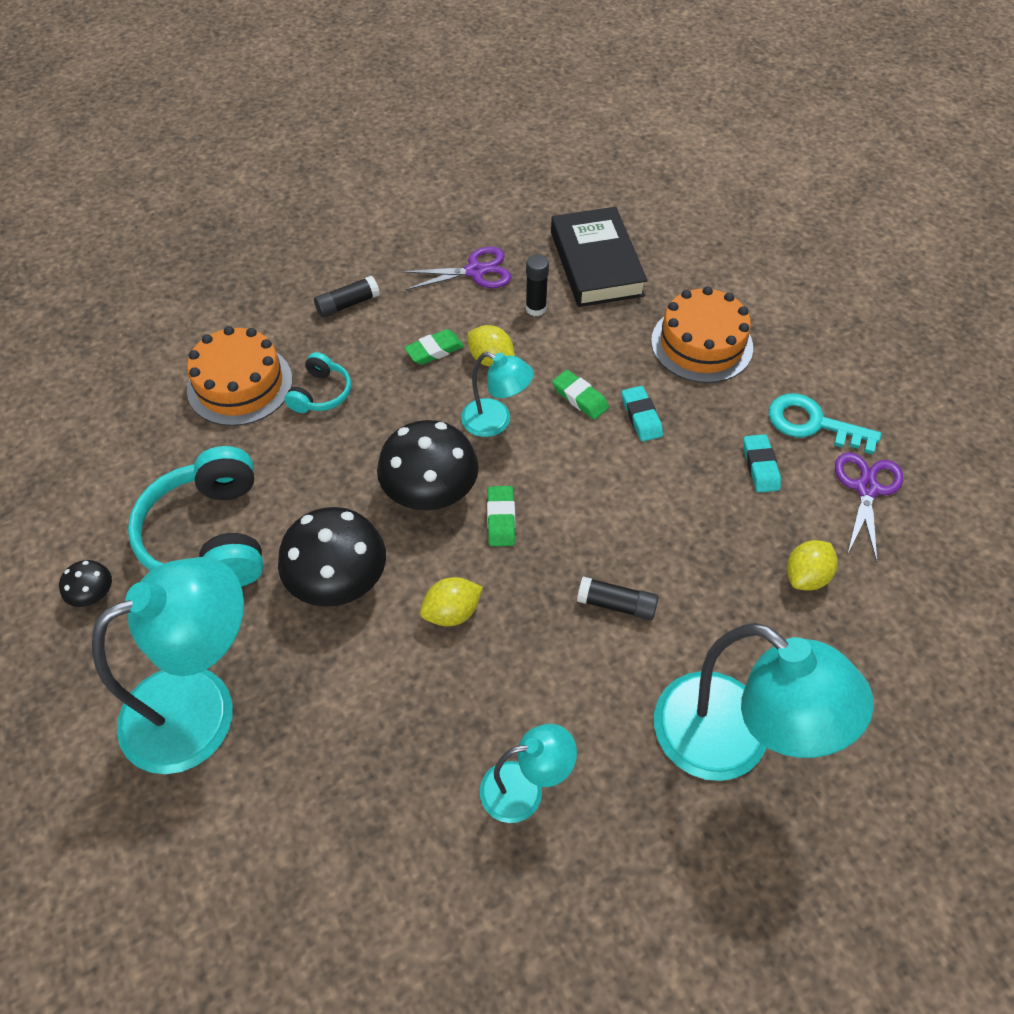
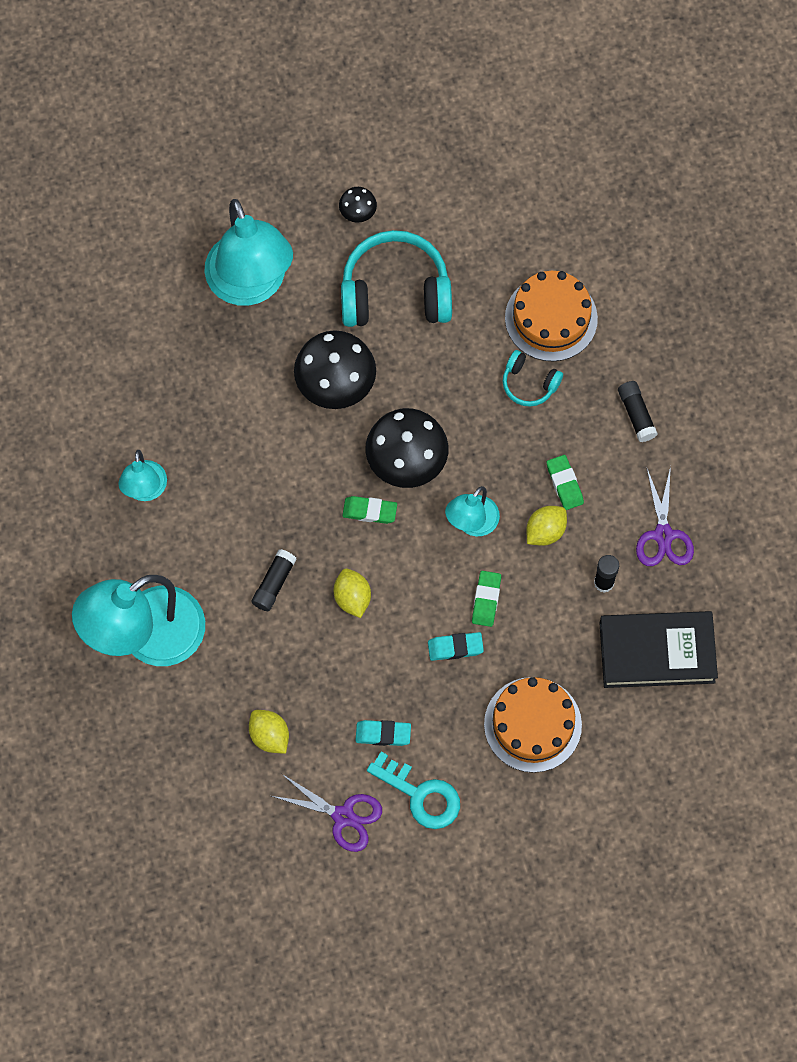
camera: 100 degrees right, 15 degrees up
yellow lemon [420,577,483,626] -> yellow lemon moved to [334,569,371,618]
green eraser [552,370,609,420] -> green eraser turned 45 degrees counterclockwise [472,571,501,627]
turquoise key [769,394,881,454] -> turquoise key turned 90 degrees clockwise [367,751,460,829]

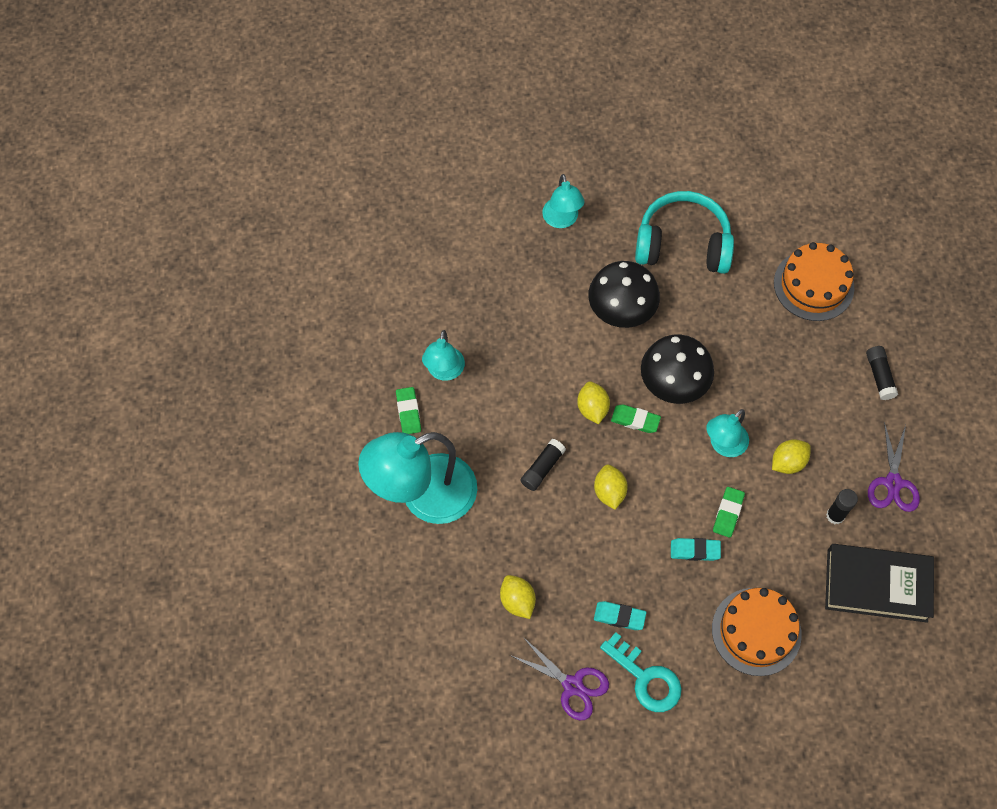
camera: 10 degrees right, 5 degrees down
turquoise lamp [204,199,293,306] -> turquoise lamp [542,174,585,228], size x0.53
black mushroom [339,187,377,223] -> none
turquoise headphones [503,350,563,407] -> none
green eraser [547,455,584,510] -> green eraser moved to [396,387,421,434]
none -> yellow lemon [577,382,610,424]

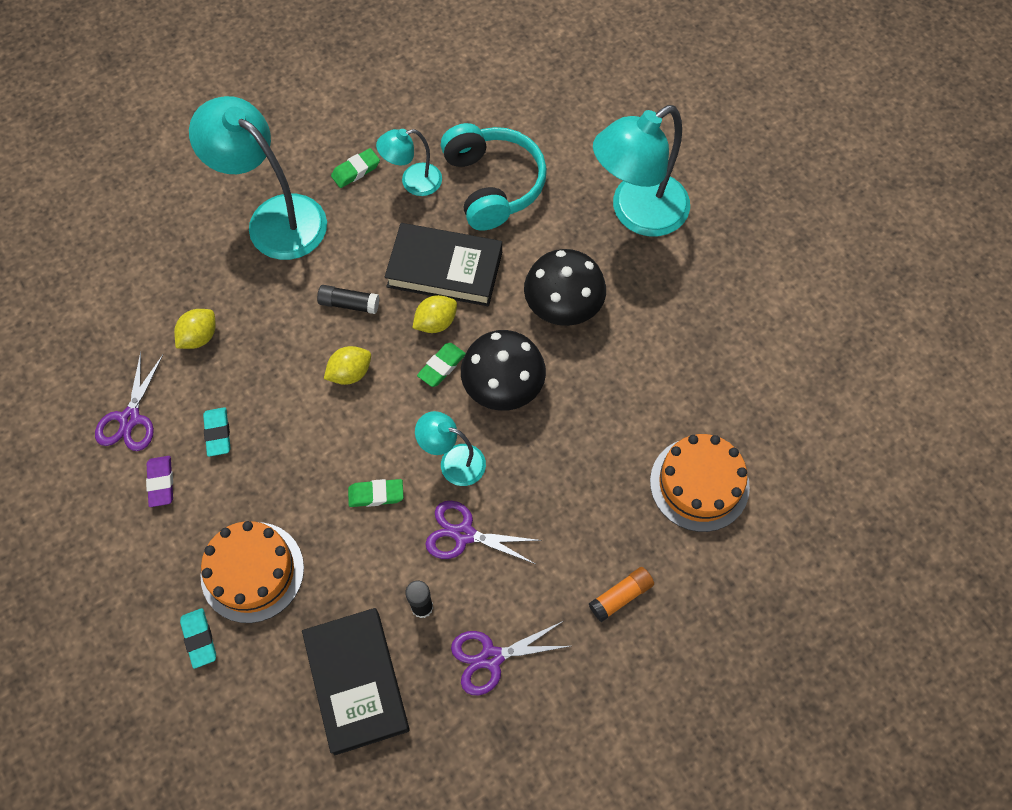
camera: 65 degrees right, 0 degrees up
turquoise lamp [542,174,585,228] -> turquoise lamp [593,105,690,237], size x1.90
turquoise key [600,632,682,712] -> purple eraser [146,456,173,507]
green eraser [611,405,661,433] -> green eraser turned 45 degrees clockwise [417,343,466,387]
turquoise headphones [635,191,734,274] -> turquoise headphones moved to [441,123,547,231]
turquoise eraser [671,538,721,561] -> turquoise eraser moved to [180,608,216,669]
yellow lemon [772,439,811,474] -> purple scissors [425,501,542,564]
black glue stick [866,346,898,400] -> orange glue stick [589,567,654,622]
none -> black book [385,223,502,306]

